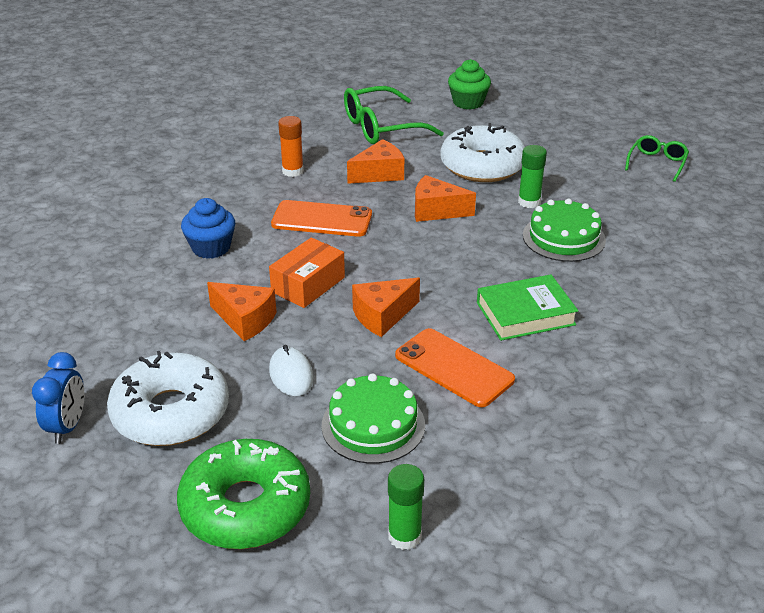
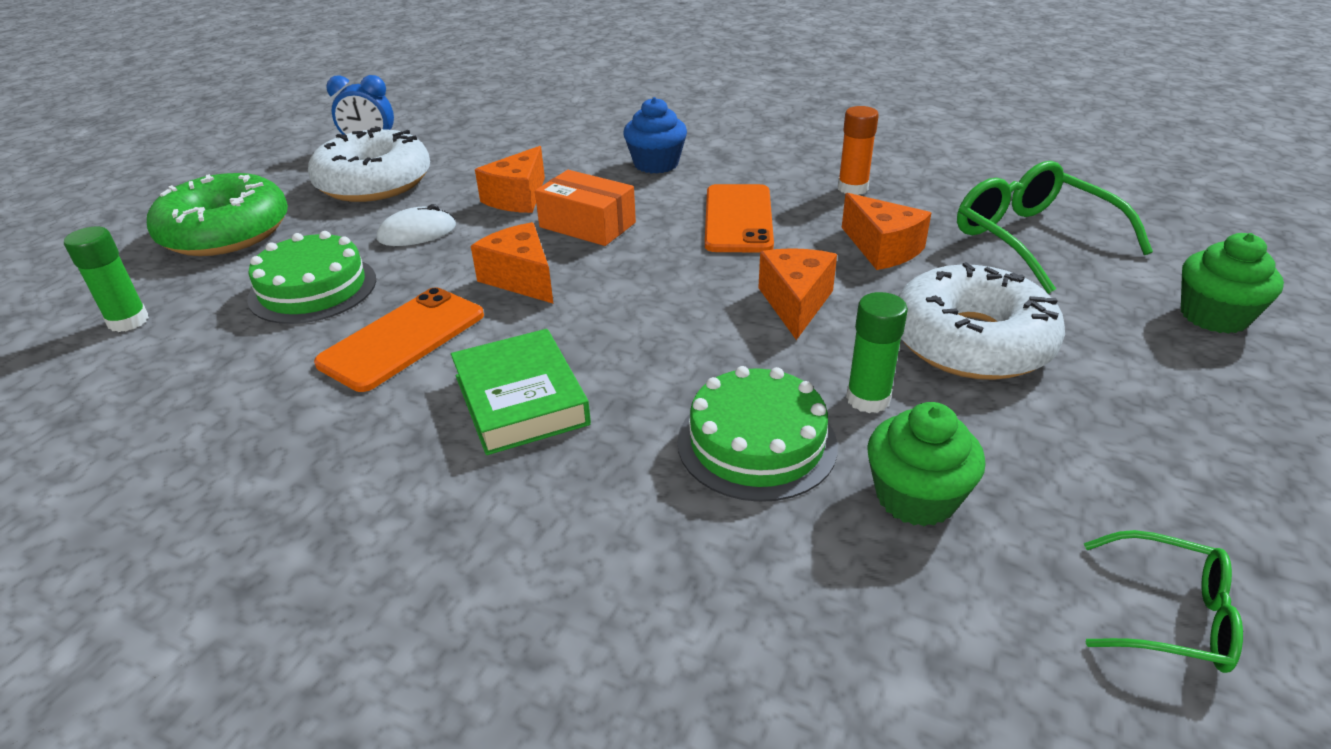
camera: 85 degrees right, 0 degrees up
none -> green cupcake [867,402,985,527]

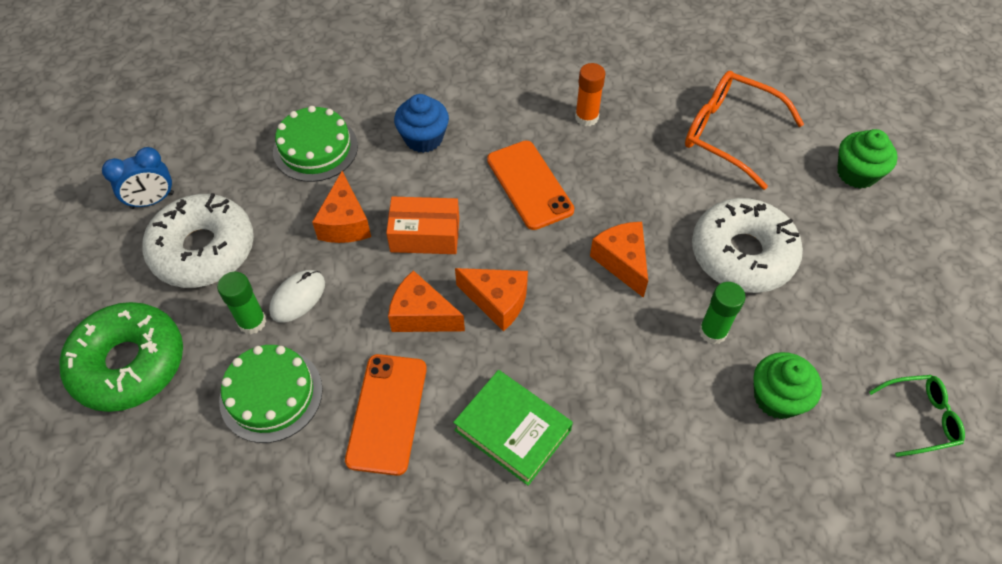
camera: 30 degrees left, 20 degrees up
green glue stick [64,227,149,332] -> green glue stick moved to [217,272,267,334]
green cake [677,366,838,502] -> green cake moved to [273,106,358,182]
orange cheese [842,193,931,270] -> orange cheese moved to [455,268,528,331]
green glasses [957,161,1153,294] -> orange glasses [685,71,804,190]

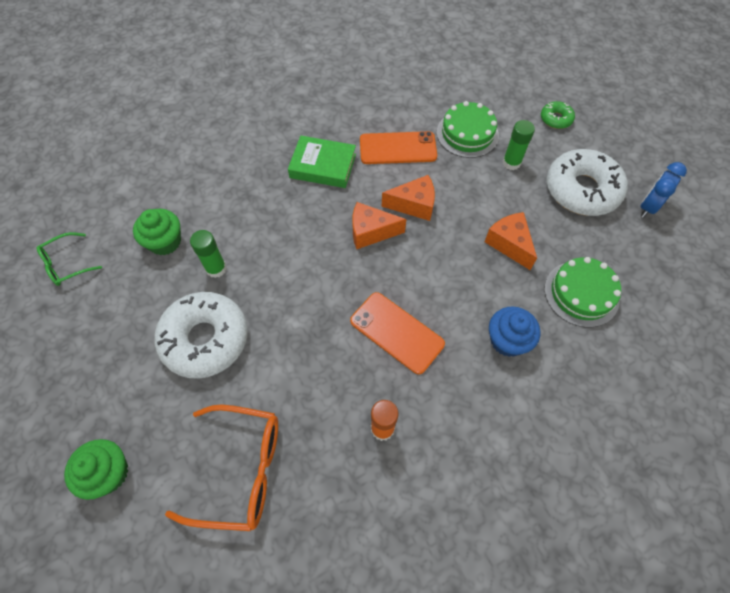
camera: 155 degrees right, 5 degrees up
green donut [59,302,183,412] -> green donut [541,101,575,129], size x0.47
white mouse [269,270,325,323] -> none
orange phone [345,354,427,476] -> orange phone turned 75 degrees counterclockwise [360,131,437,164]
orange box [386,196,459,254] -> none
orange cheese [590,222,648,298] -> none

